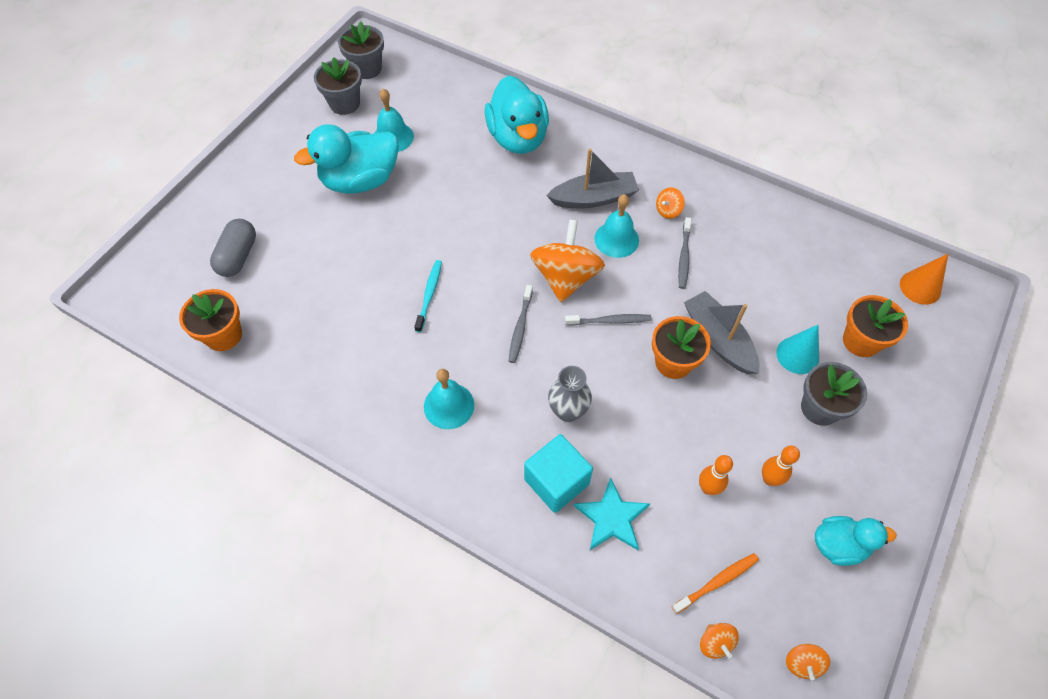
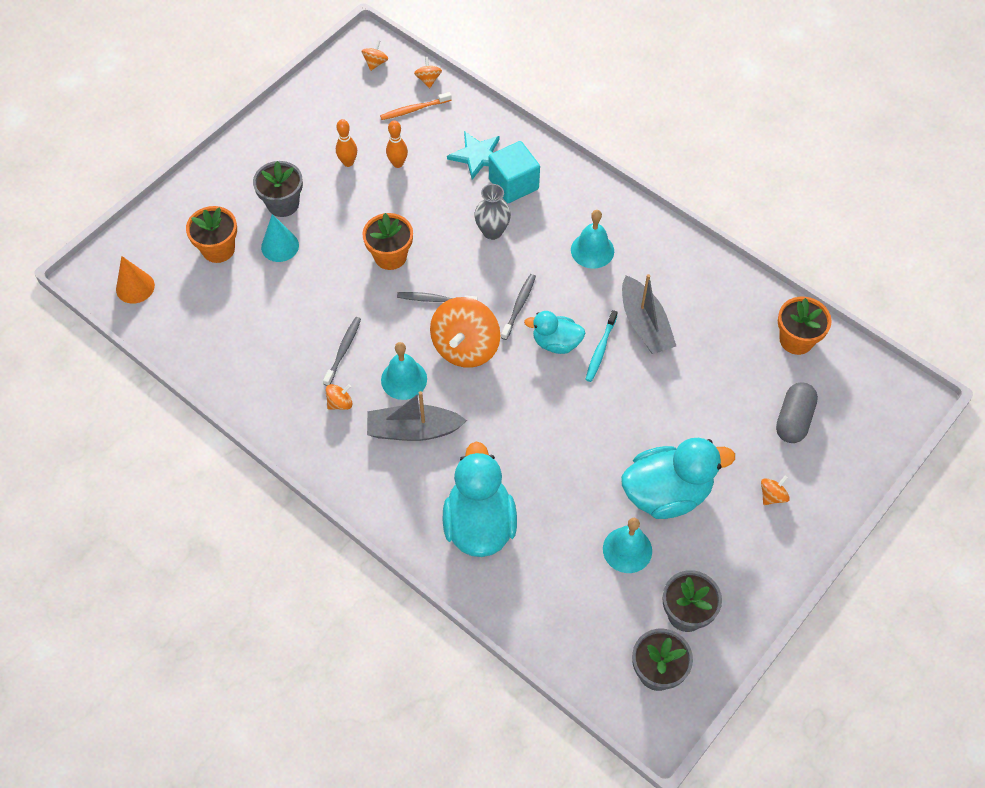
camera: 170 degrees left, 0 degrees up
grey boat [684,291,760,374] -> grey boat moved to [622,274,676,354]
turquoise duck [815,516,896,566] -> turquoise duck moved to [524,311,586,354]
none -> orange spinning top [761,476,790,505]

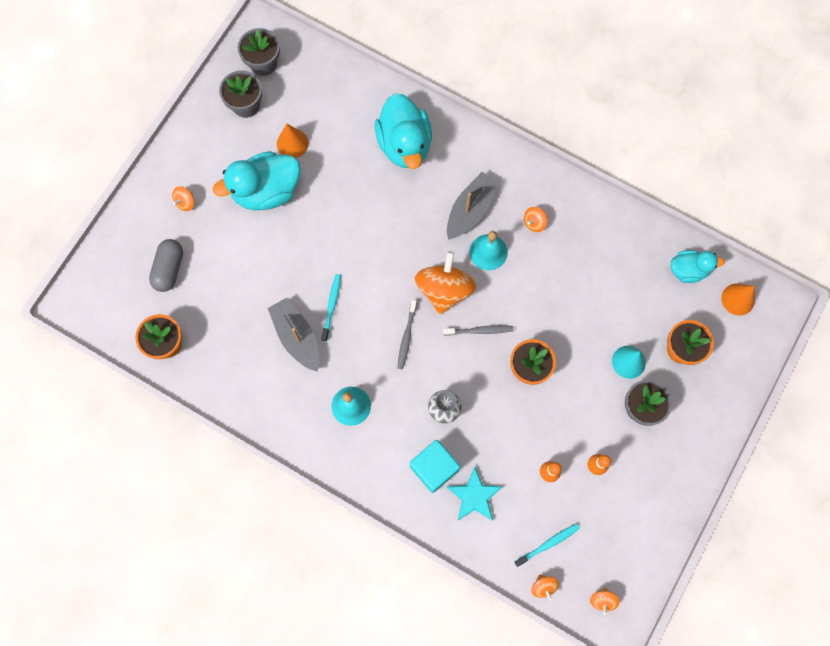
camera: 170 degrees right, 15 degrees up
grey toothbrush [323,317,361,386] -> none
grey boat [367,391,467,441] -> grey boat turned 45 degrees counterclockwise [447,172,500,239]
orange toothbrush [380,92,452,120] -> turquoise toothbrush [515,523,580,567]
turquoise duck [524,311,586,354] -> turquoise duck moved to [671,250,725,283]
turquoise bell [603,518,652,573] -> orange cone [277,124,309,158]

